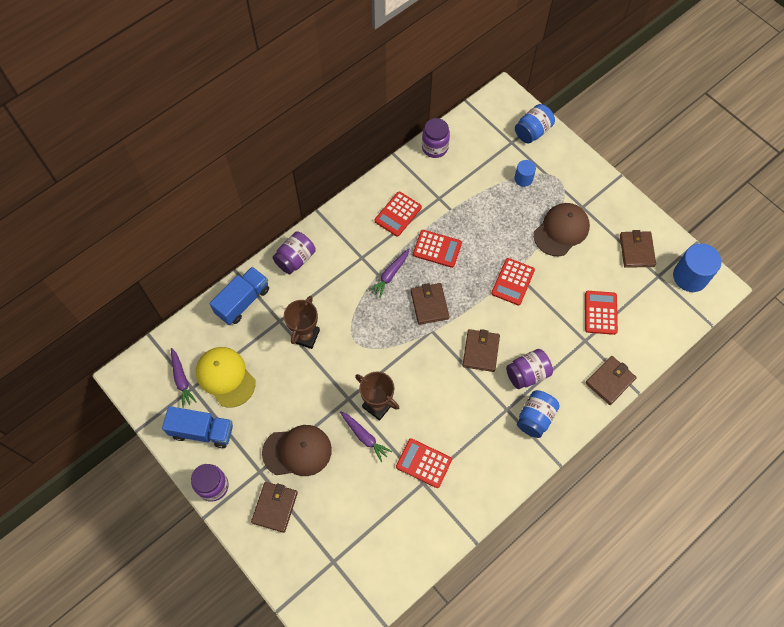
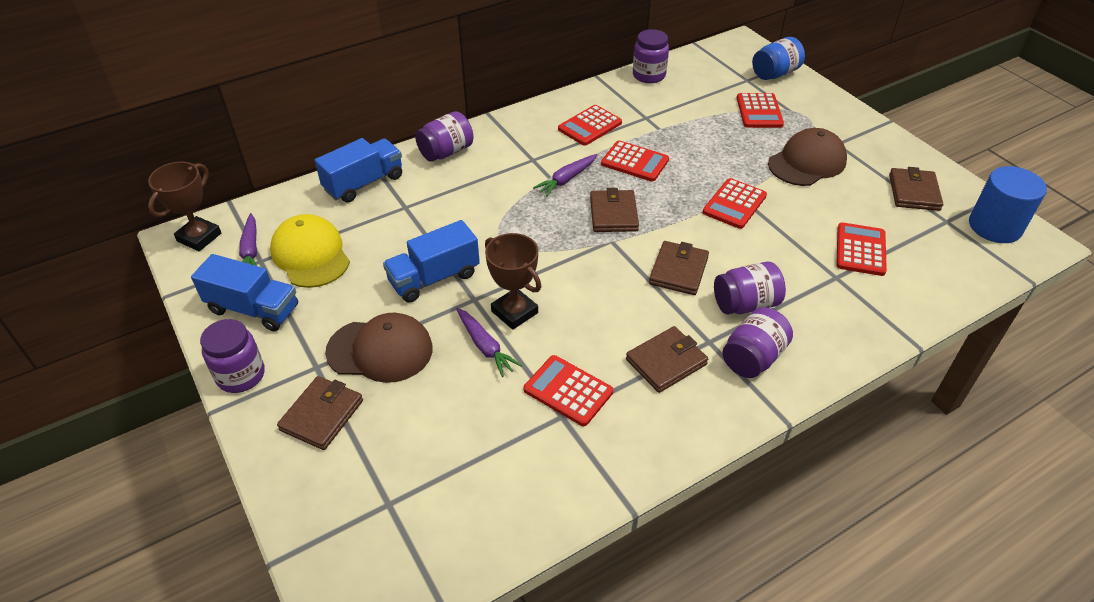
camera: 10 degrees right, 20 degrees down
brown trophy [284,296,320,349] -> brown trophy moved to [148,162,221,251]
blue cylinder [514,160,536,187] -> red calculator [737,93,784,128]
blue jar [517,390,560,438] -> purple jar [722,307,793,378]
brown wallet [585,356,637,405] -> brown wallet moved to [626,326,708,393]
none -> blue truck [383,220,480,302]

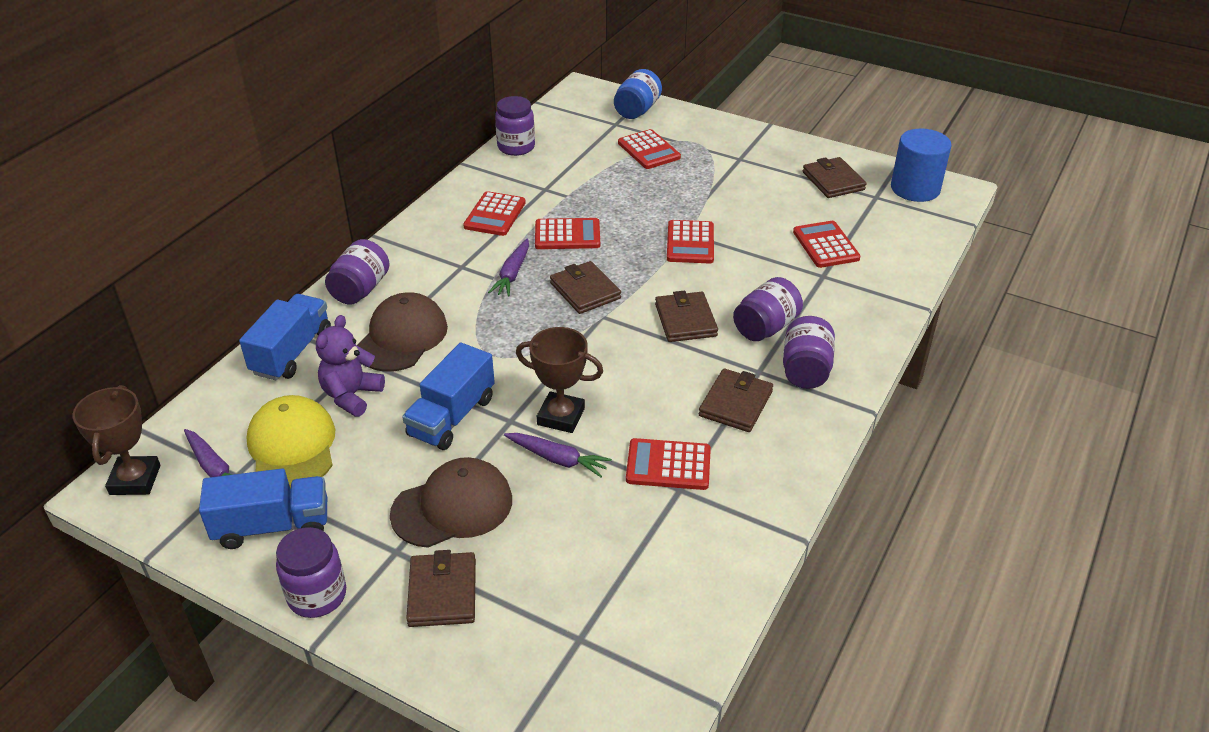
camera: 30 degrees left, 5 degrees down
yellow cap [270,214,350,288] -> yellow cap turned 45 degrees clockwise [246,395,335,489]
brown cap [768,128,847,186] -> brown cap moved to [357,292,448,372]
none -> purple teddy bear [316,315,385,417]

